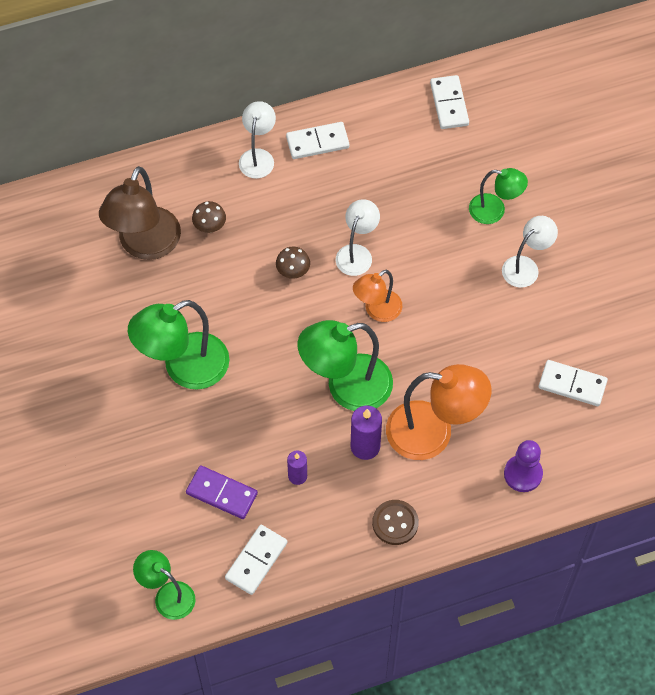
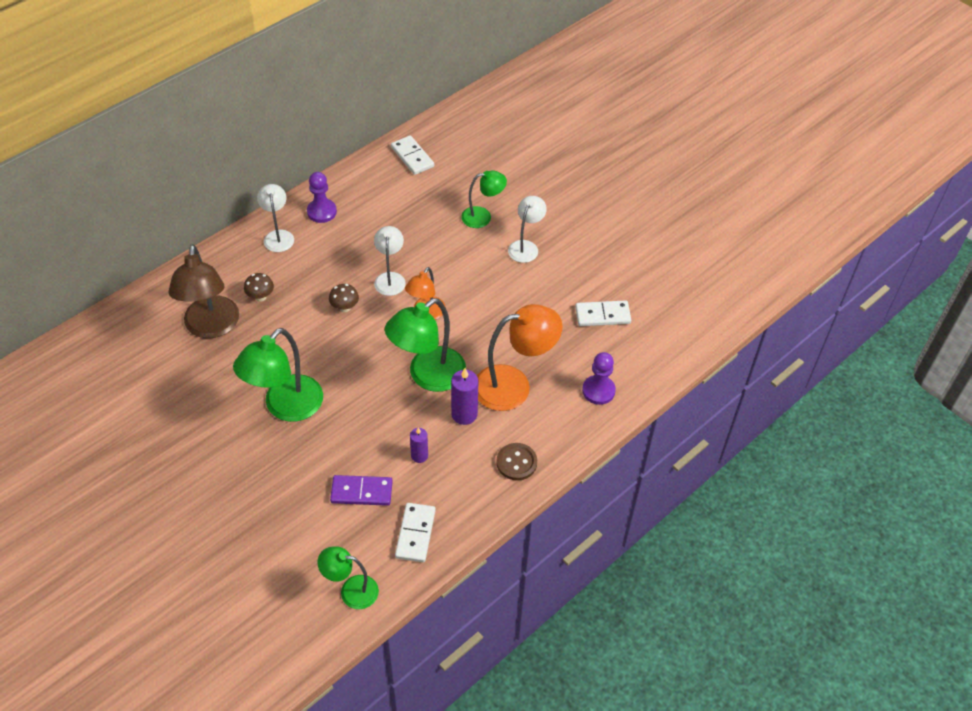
camera: 25 degrees left, 10 degrees down
white domino [286,122,350,159] -> purple pawn [307,172,337,223]

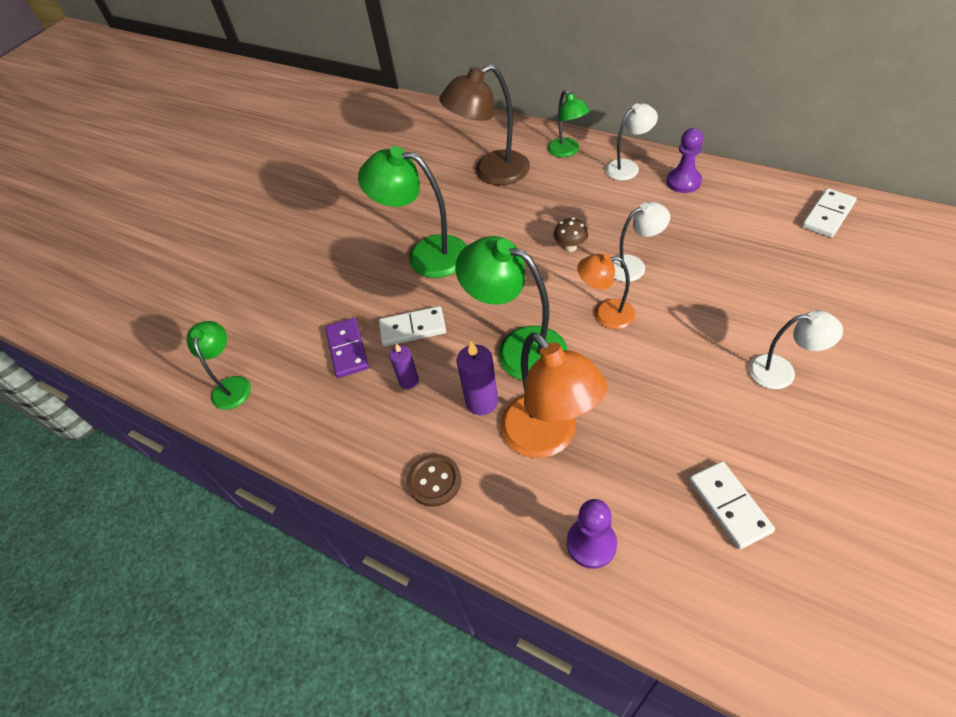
camera: 80 degrees right, 0 degrees up
brown mushroom [244,273,274,302] -> none
white domino [395,503,436,562] -> white domino moved to [379,306,446,346]
green lamp [461,170,507,228] -> green lamp moved to [548,90,590,157]

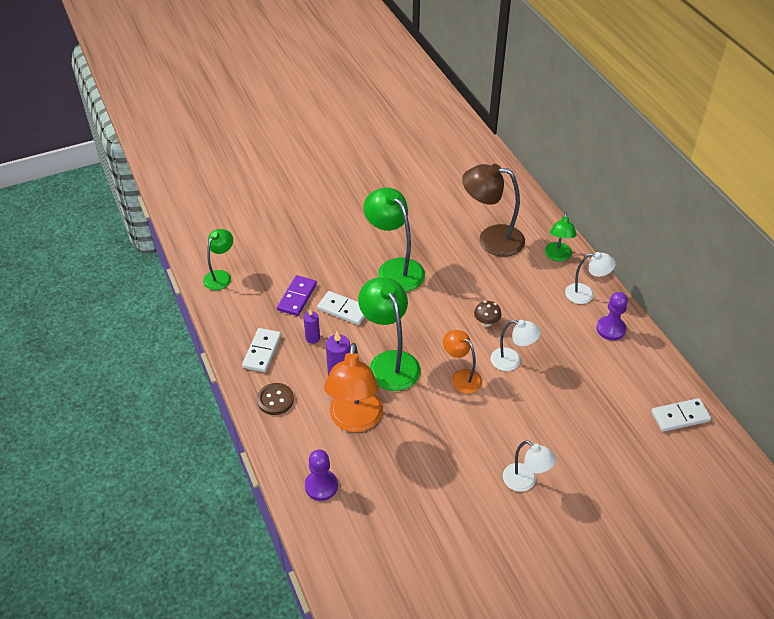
camera: 30 degrees right, 5 degrees down
white domino [689,461,775,549] -> white domino moved to [242,328,281,372]

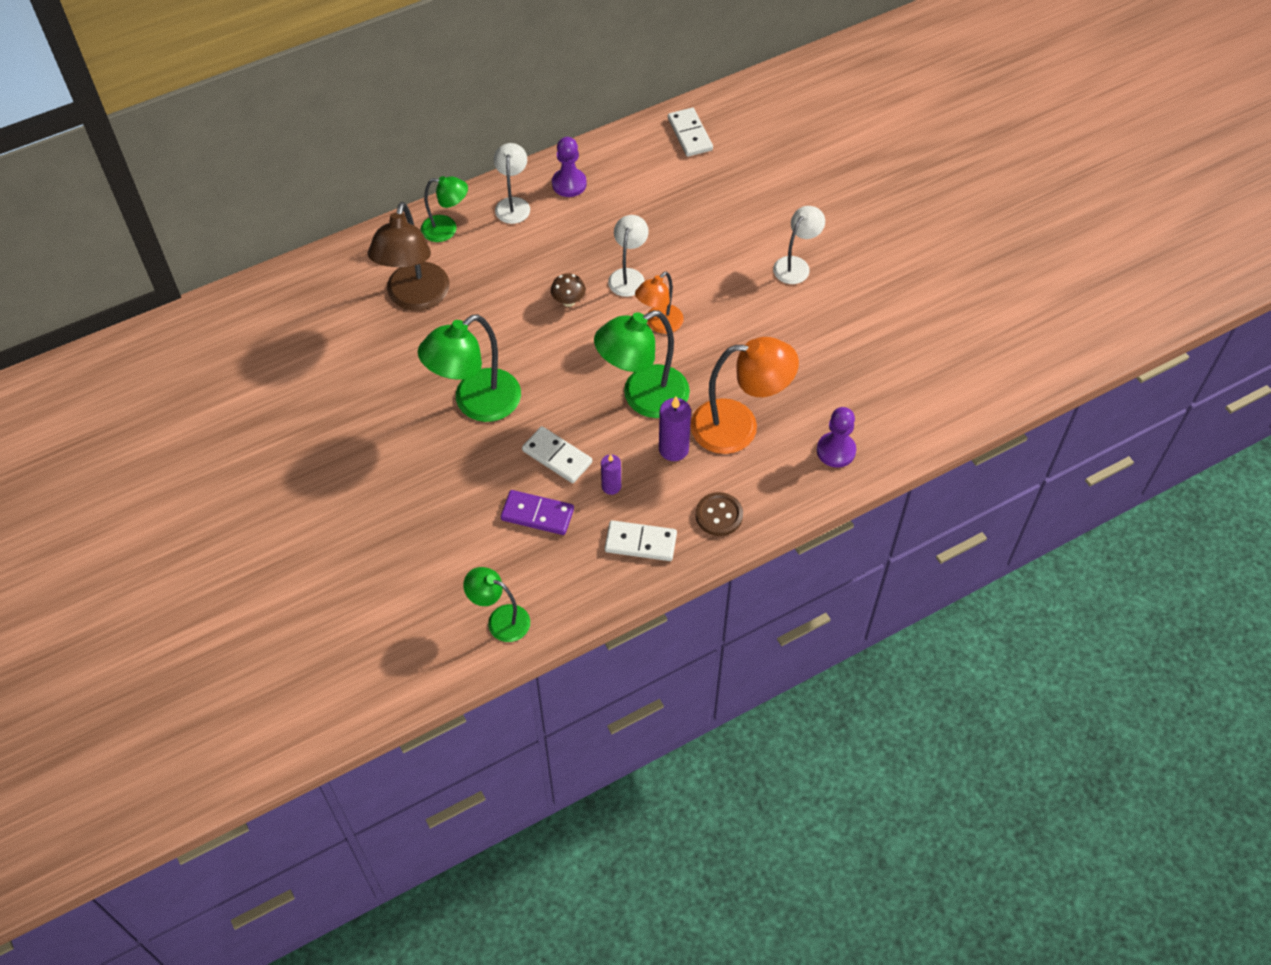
camera: 95 degrees left, 10 degrees up
white domino [317,291,365,325] -> white domino turned 75 degrees counterclockwise [522,426,592,483]

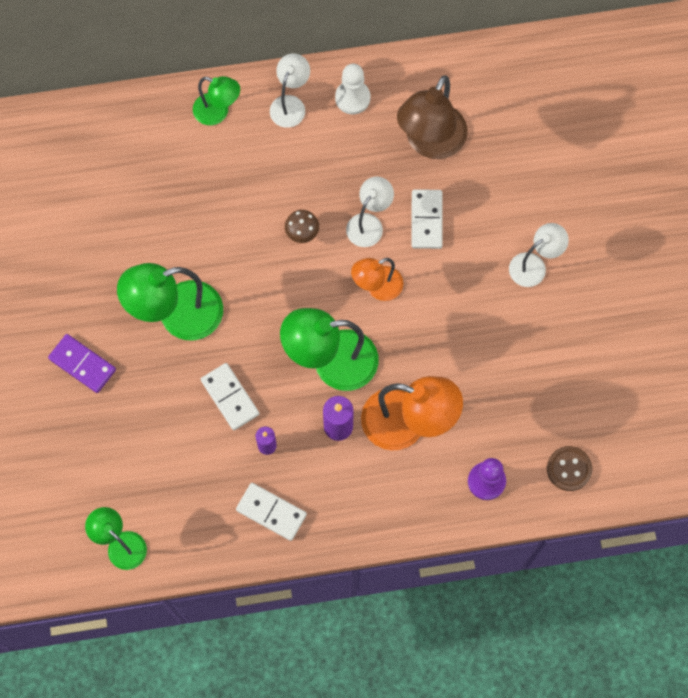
camera: 20 degrees right, 15 degrees up
brown lamp [368,202,450,311] -> brown lamp moved to [397,75,468,159]
purple domino [501,490,574,535] -> purple domino moved to [48,334,116,393]
purple pawn [552,137,587,197] -> white pawn [335,64,370,114]
white domino [668,108,713,157] -> white domino moved to [411,189,443,249]
brown button [696,492,743,536] -> brown button moved to [547,446,593,491]

